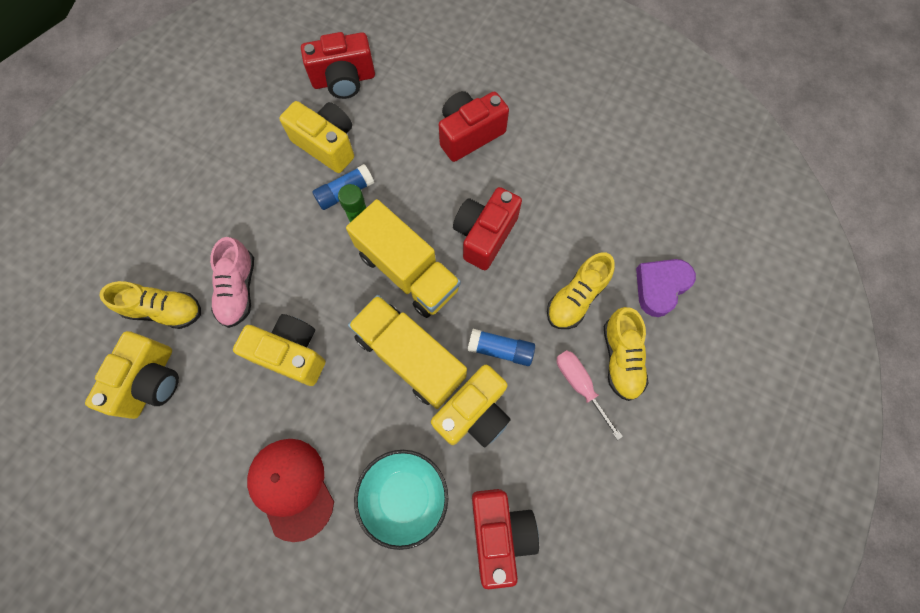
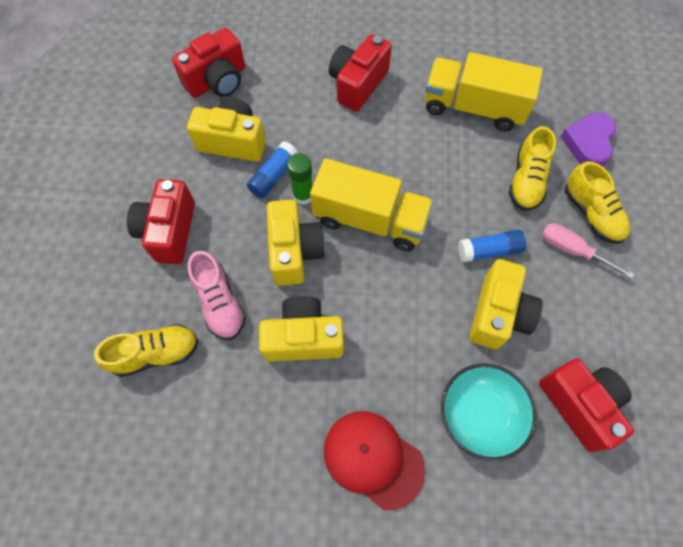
camera: 25 degrees left, 5 degrees down
yellow camera [85,331,179,419] -> yellow camera moved to [267,200,325,286]
yellow truck [348,295,467,409] -> yellow truck moved to [425,52,543,131]
red camera [453,187,522,270] -> red camera moved to [127,179,195,264]

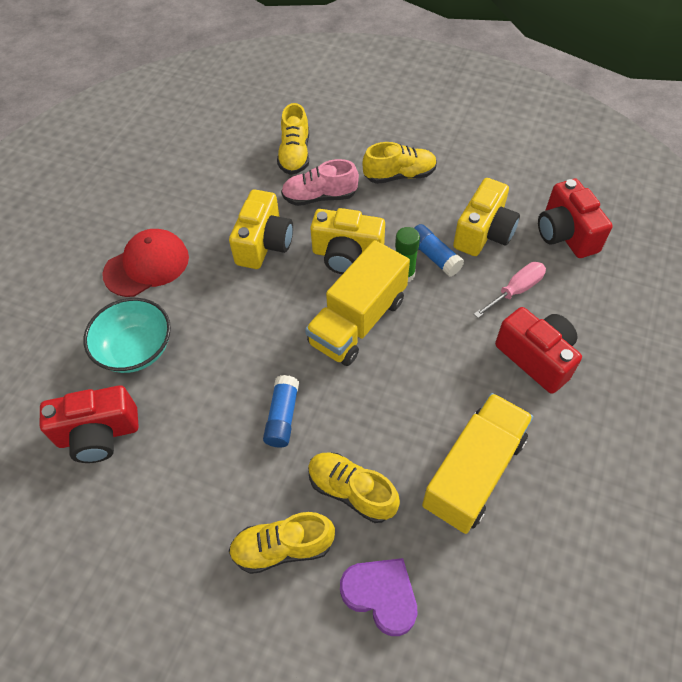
camera: 110 degrees right, 10 degrees down
red camera [127,179,195,264] -> yellow shoe [363,142,437,184]
yellow camera [469,259,543,349] -> none
pink screwdriver [542,223,634,279] -> pink screwdriver moved to [474,262,546,318]

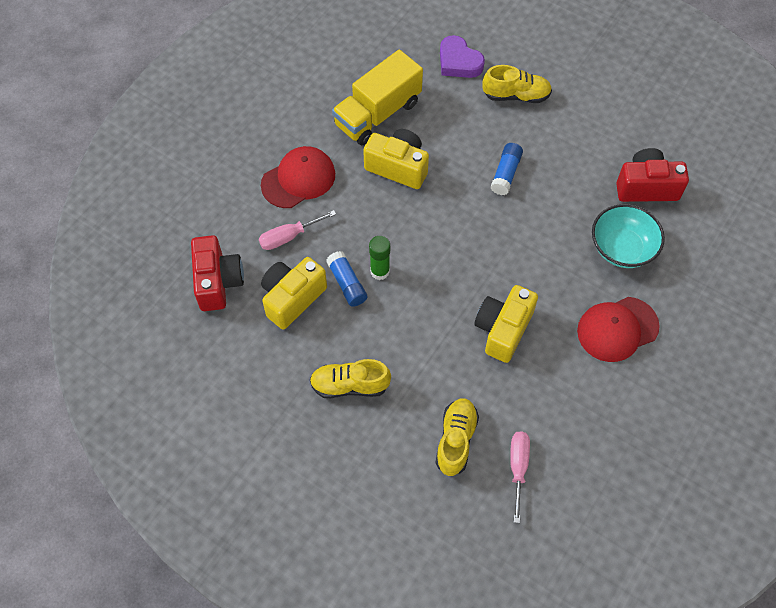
camera: 170 degrees left, 5 degrees up
pink shoe [281,159,359,206] -> none
yellow truck [305,240,410,366] -> none
yellow shoe [308,452,400,523] -> none
yellow camera [310,208,385,274] -> yellow camera moved to [363,129,429,189]
red camera [495,307,582,394] -> red cap [261,146,335,208]
none -> pink screwdriver [510,431,530,523]

